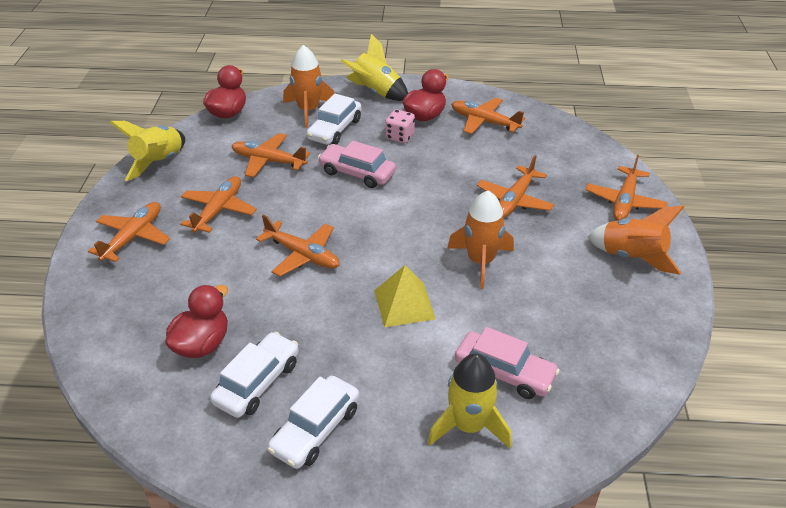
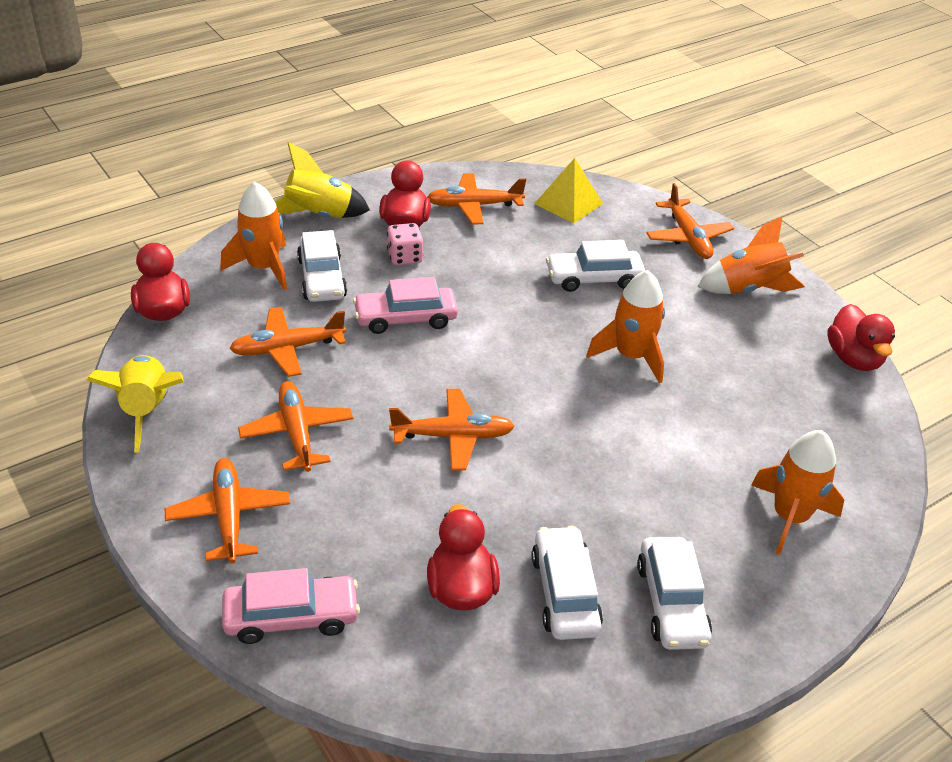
camera: 40 degrees left, 0 degrees up
yellow pyramid [374,265,436,328] -> yellow pyramid moved to [534,158,603,224]
yellow rocket [428,353,512,448] -> orange rocket [751,430,844,555]
pink car [455,327,560,399] -> pink car moved to [222,568,360,644]
orange plane [477,155,554,218] -> white car [546,240,645,292]
none -> red duck [827,304,895,371]

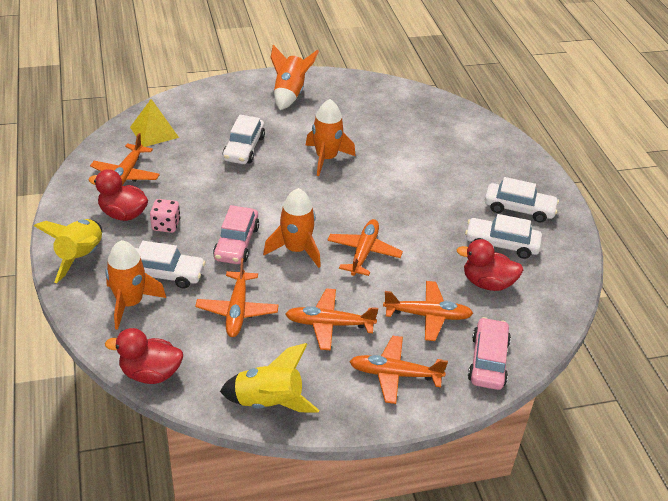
camera: 70 degrees left, 0 degrees up
orange plane [646,183,734,259] -> orange plane moved to [383,281,473,341]
orange rocket [751,430,844,555] -> orange rocket moved to [263,188,321,268]
red duck [827,304,895,371] -> none

